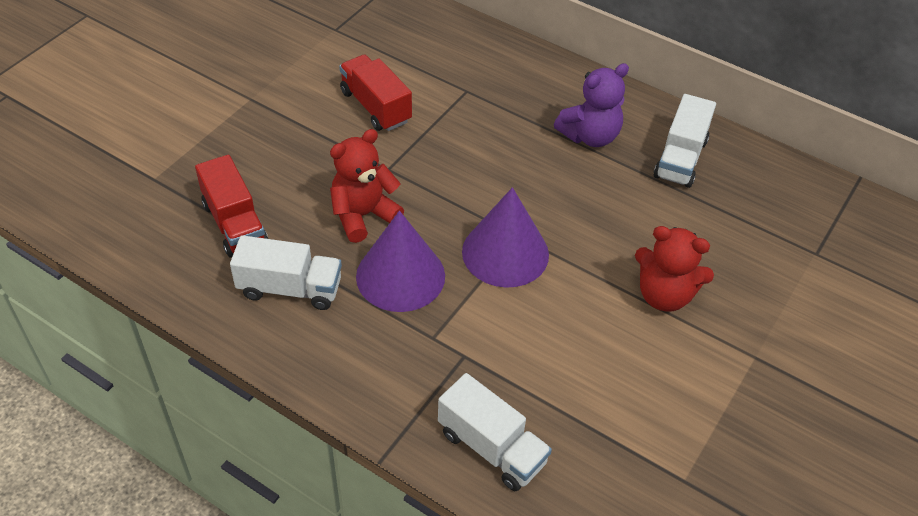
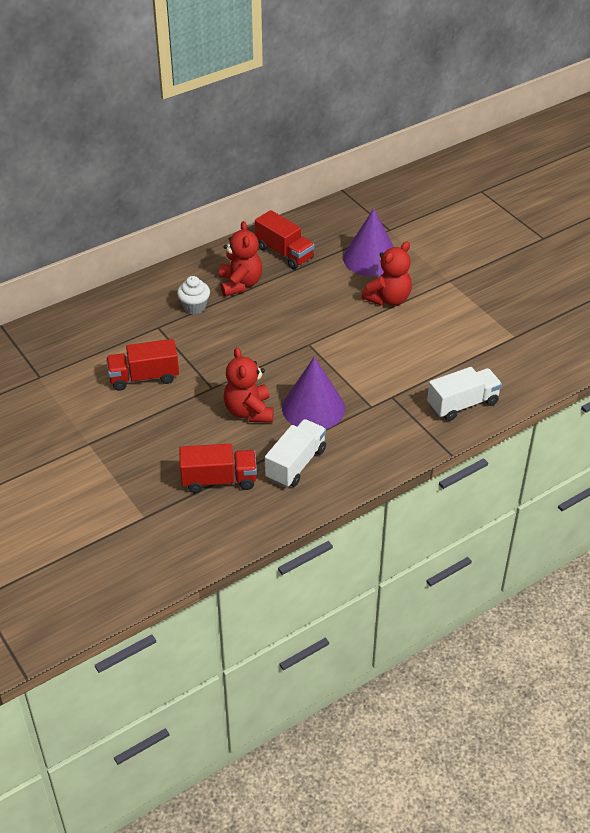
camera: 65 degrees left, 5 degrees down
purple cone [462,187,549,288] -> purple cone moved to [343,208,394,276]
purple teddy bear [554,63,629,147] -> red teddy bear [219,221,262,296]
white truck [653,94,716,188] -> red truck [255,210,315,269]
none -> white cupcake [177,276,210,314]

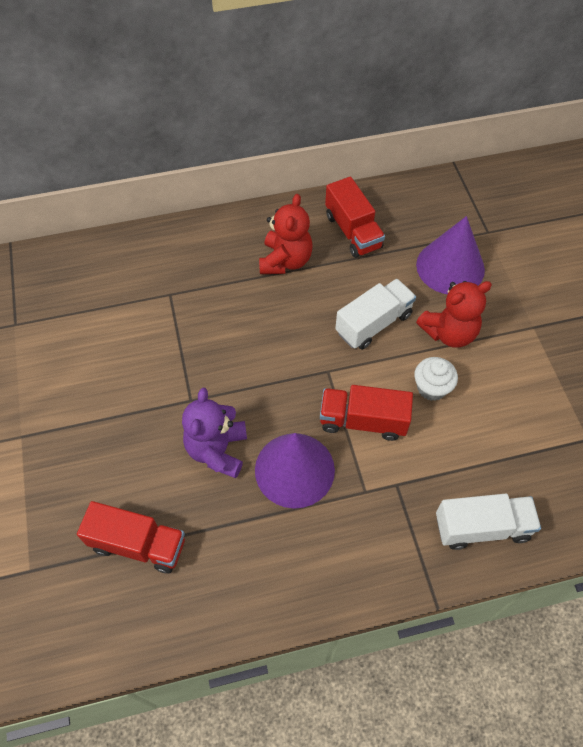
camera: 20 degrees right, 15 degrees up
red truck [106,339,179,391] -> red truck moved to [320,385,413,441]
white cupcake [177,276,210,314] -> white cupcake moved to [414,357,458,401]
red teddy bear [224,347,274,423] -> purple teddy bear [182,388,247,478]
white truck [265,419,326,488] -> white truck moved to [335,279,416,350]

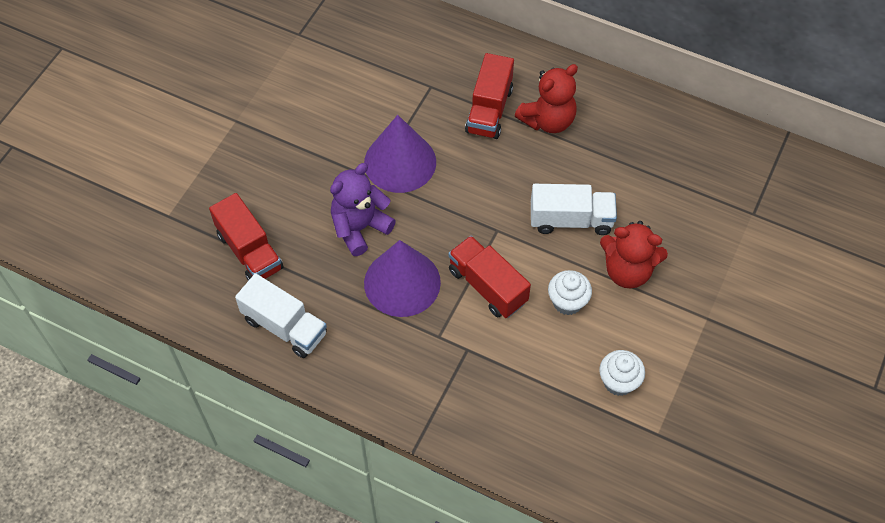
camera: 40 degrees right, 0 degrees up
red truck [325,177,385,258] -> red truck moved to [465,53,514,139]
purple cone [416,216,485,294] -> purple cone moved to [364,115,436,193]
white truck [436,494,541,550] -> white truck moved to [235,273,327,358]
none -> white cupcake [599,350,645,396]

